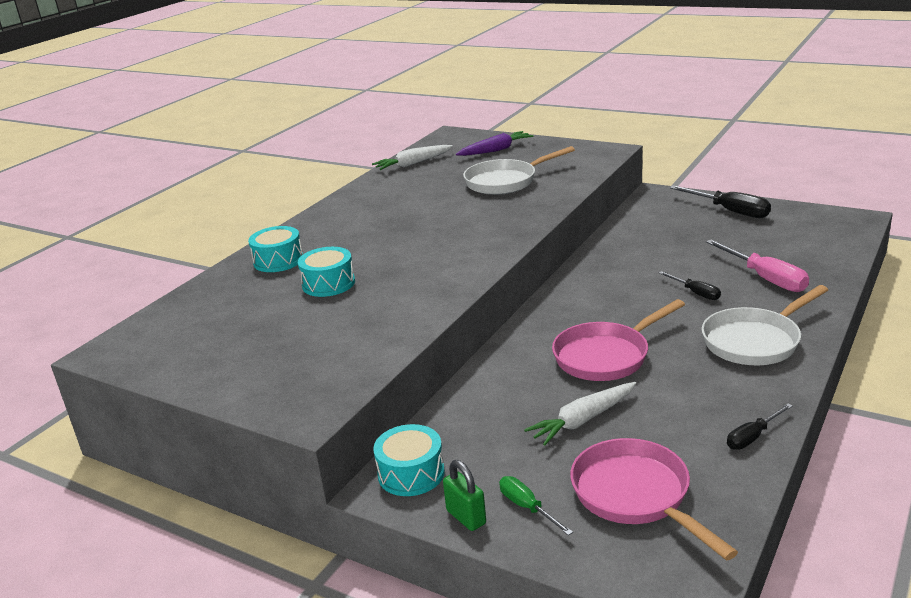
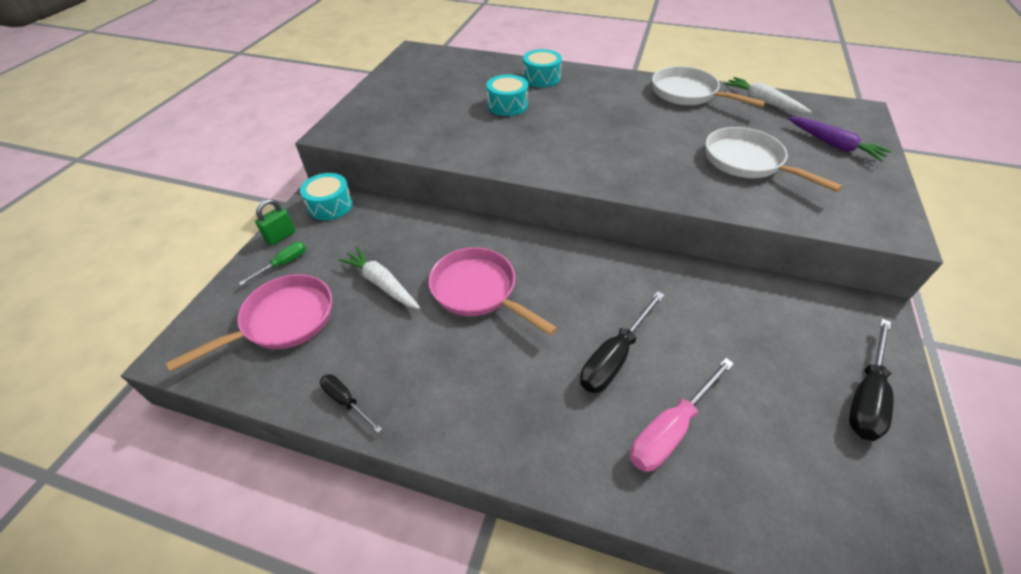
camera: 75 degrees right, 20 degrees up
black screwdriver [659,271,721,300] -> black screwdriver [580,291,665,393], size x1.75
white pan [701,285,828,365] -> white pan moved to [652,66,766,107]

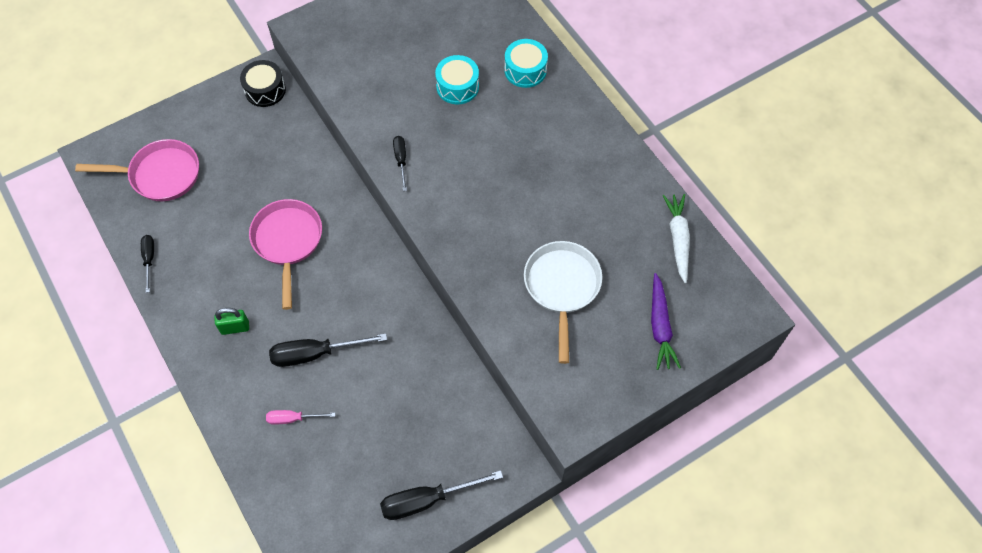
camera: 40 degrees right, 15 degrees up
green screwdriver [239,242,306,285] -> none
green padlock [255,199,295,246] -> green padlock moved to [214,308,249,335]
turquoise drum [300,173,353,220] -> black drum [240,60,286,107]
white carrot [338,247,420,309] -> none
pink screwdriver [630,358,734,472] -> pink screwdriver [266,410,335,425], size x0.57
white pan [652,66,766,107] -> none
none -> black screwdriver [393,136,407,191]

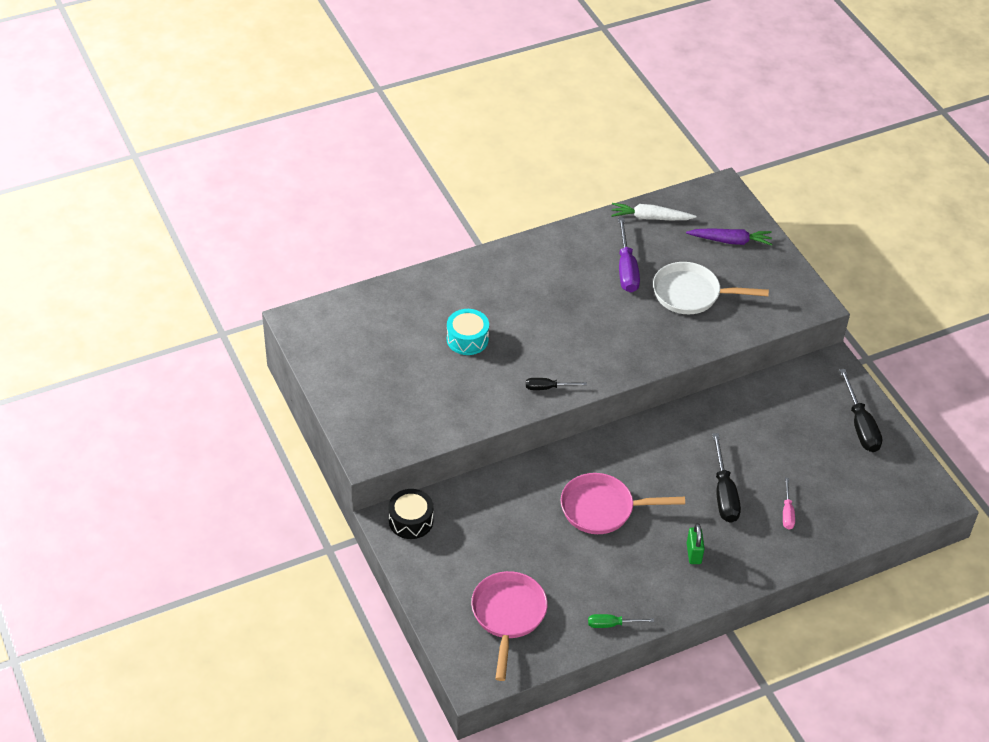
camera: 85 degrees left, 15 degrees down
black screwdriver [141,235,154,293] -> green screwdriver [588,614,654,628]
turquoise drum [504,39,548,88] -> none
none -> purple screwdriver [618,217,640,293]

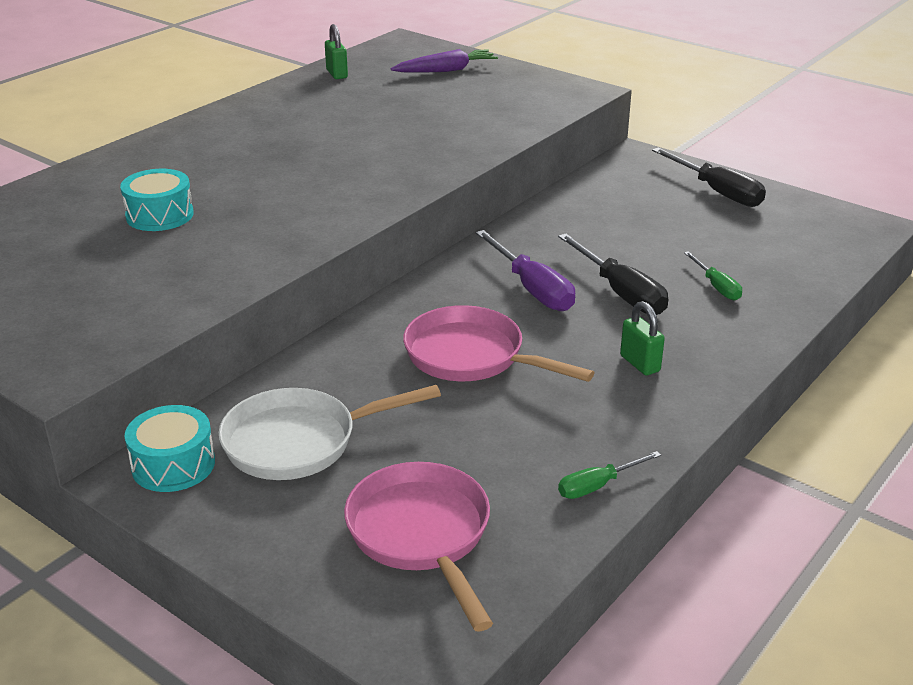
camera: 25 degrees left, 15 degrees down
black drum [388,489,433,539] -> turquoise drum [125,405,215,492]
black screwdriver [526,378,587,390] -> none
pink pan [561,473,685,534] -> pink pan turned 60 degrees clockwise [403,305,595,382]
white carrot [611,203,696,220] -> green padlock [325,24,348,79]
purple screwdriver [618,217,640,293] -> purple screwdriver moved to [476,230,575,311]
white pan [653,262,769,314] -> white pan moved to [218,385,441,480]
pink screwdriver [783,478,795,530] -> green screwdriver [684,251,742,300]

